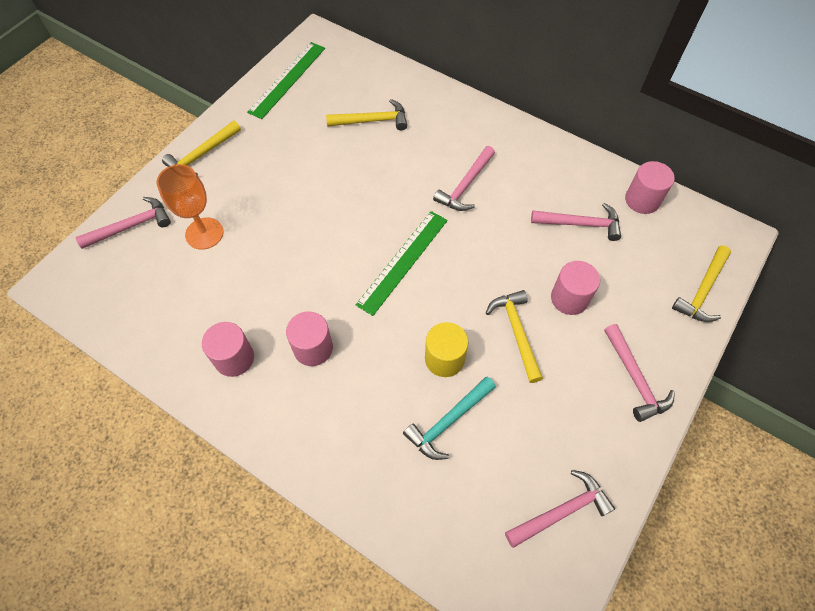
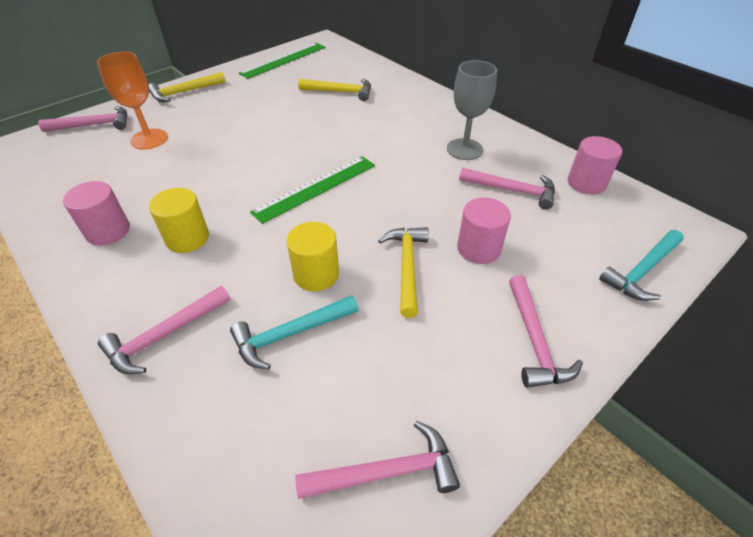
camera: 15 degrees right, 15 degrees down
pink cylinder [286,311,333,366] -> yellow cylinder [149,188,209,253]
pink hammer [433,146,495,211] -> pink hammer moved to [98,286,231,374]
yellow hammer [672,246,731,322] -> turquoise hammer [599,230,684,301]
none -> grey goblet [447,60,497,160]

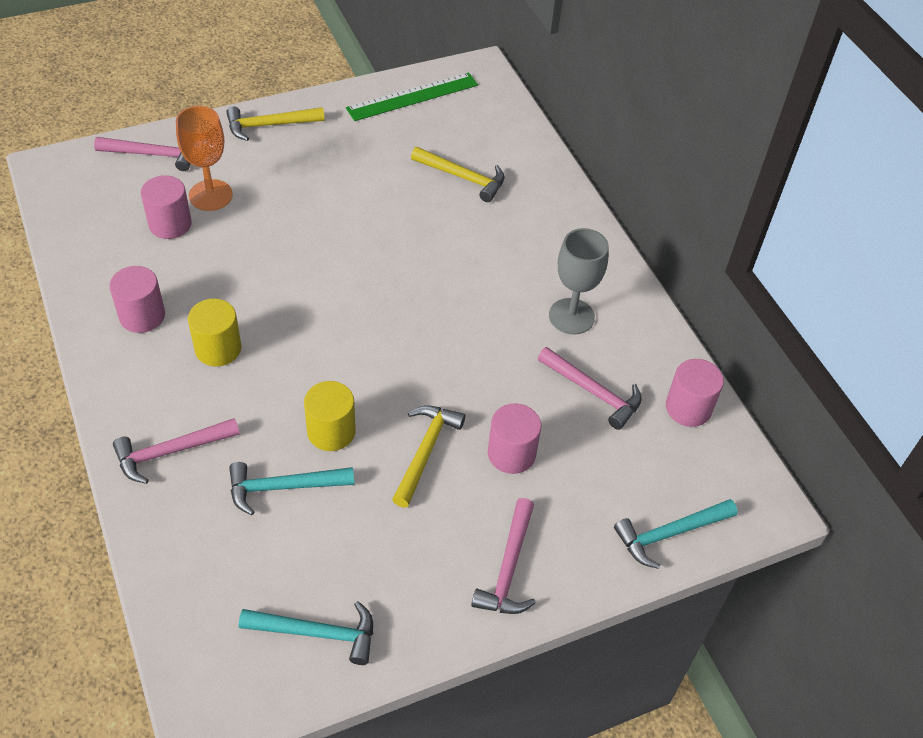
camera: 15 degrees right, 5 degrees up
green ruler [250,156,375,224] -> none
pink hammer [295,421,460,499] -> turquoise hammer [239,601,373,665]
none -> pink cylinder [141,175,192,239]

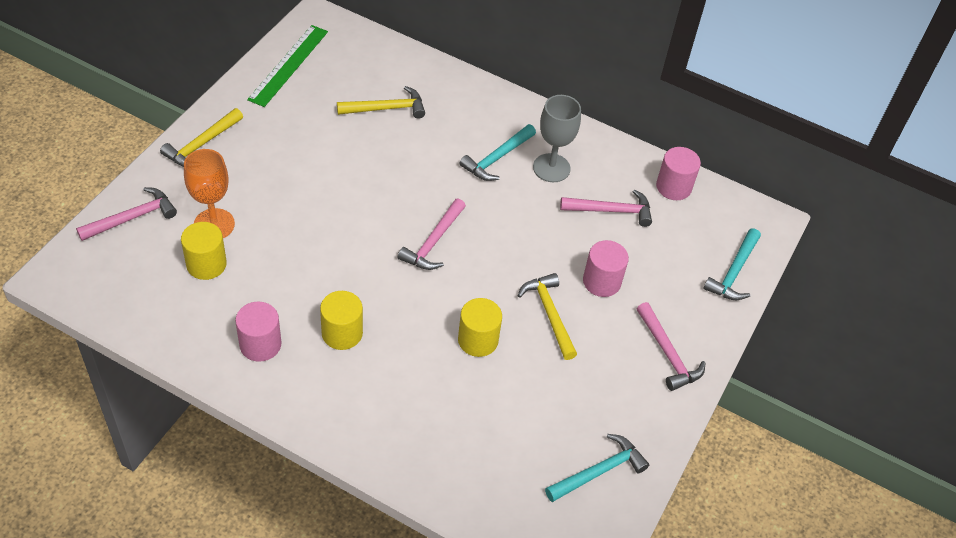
camera: 40 degrees left, 0 degrees up
pink hammer [113,418,240,484] -> pink hammer moved to [398,198,466,270]
pink cylinder [141,175,192,239] -> yellow cylinder [181,222,227,280]
turquoise hammer [229,462,354,515] -> turquoise hammer moved to [459,124,536,181]

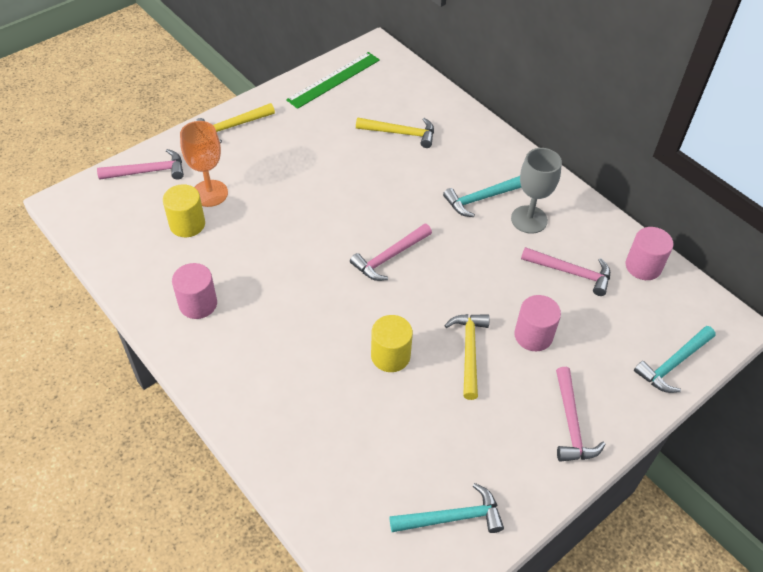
camera: 25 degrees right, 0 degrees up
yellow cylinder [320,291,363,350] -> none

